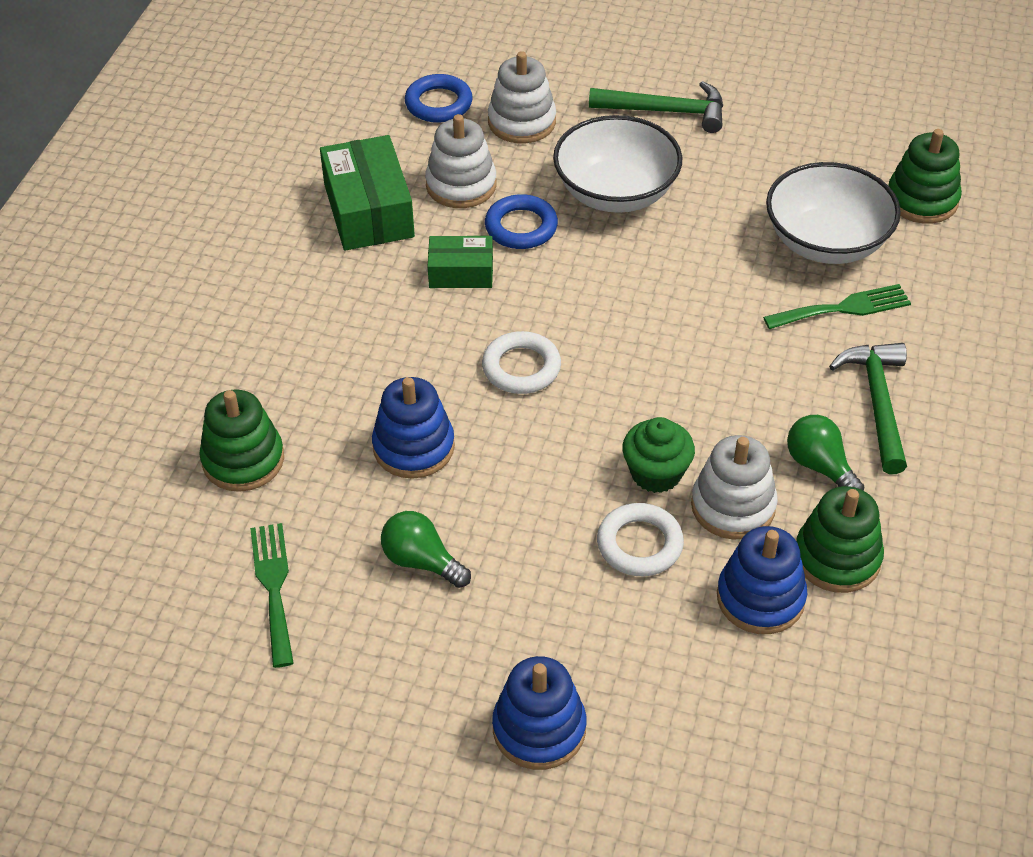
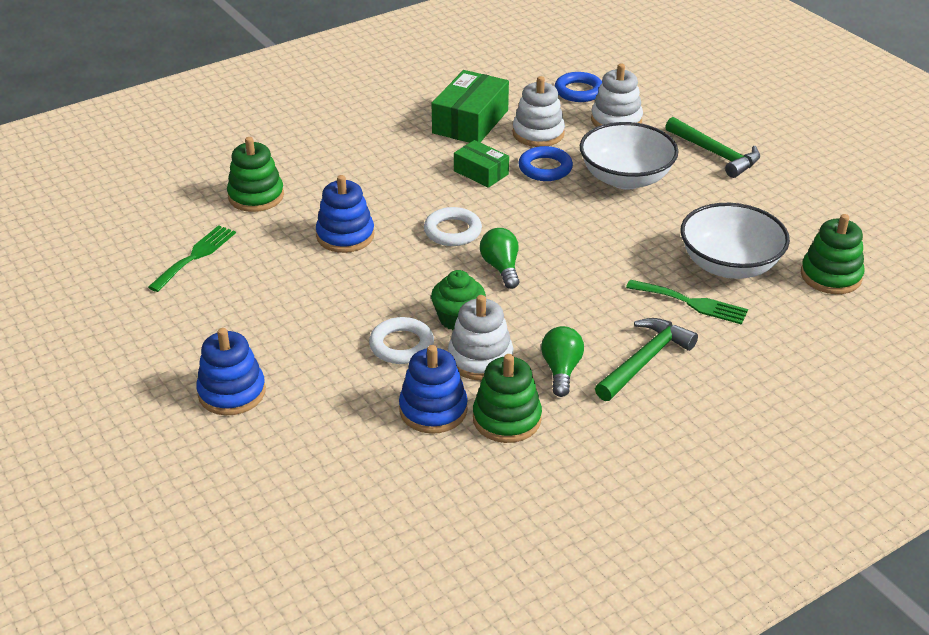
camera: 40 degrees right, 10 degrees down
green light bulb [381,511,471,588] -> green light bulb moved to [480,228,519,289]

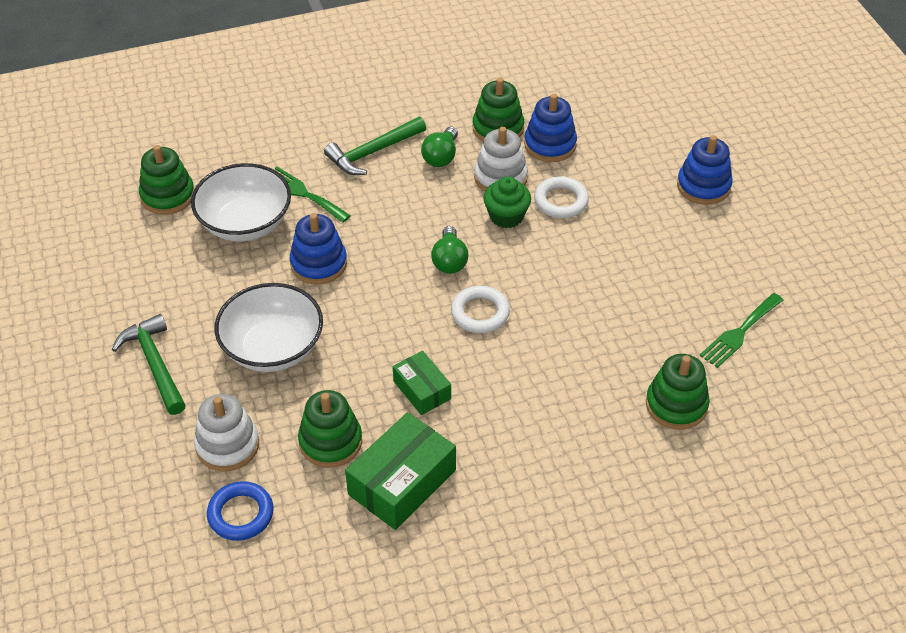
camera: 165 degrees left, 10 degrees up
blue stacking toy [316,175,374,253] -> blue stacking toy moved to [290,213,347,285]
white stacking toy [513,76,565,147] -> green stacking toy [298,390,362,468]
blue ring [518,146,573,181] -> none

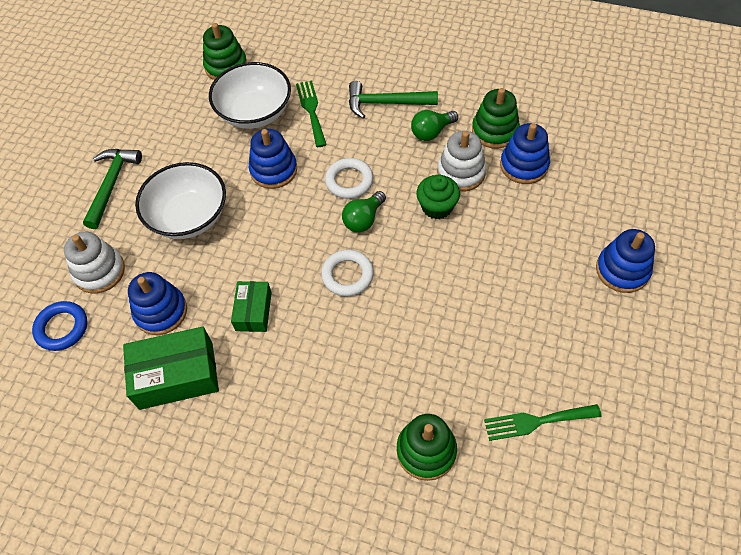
camera: 40 degrees right, 10 degrees up
green stacking toy [298,390,362,468] -> blue stacking toy [128,272,187,335]
white ring [534,176,589,218] -> white ring moved to [325,158,373,199]

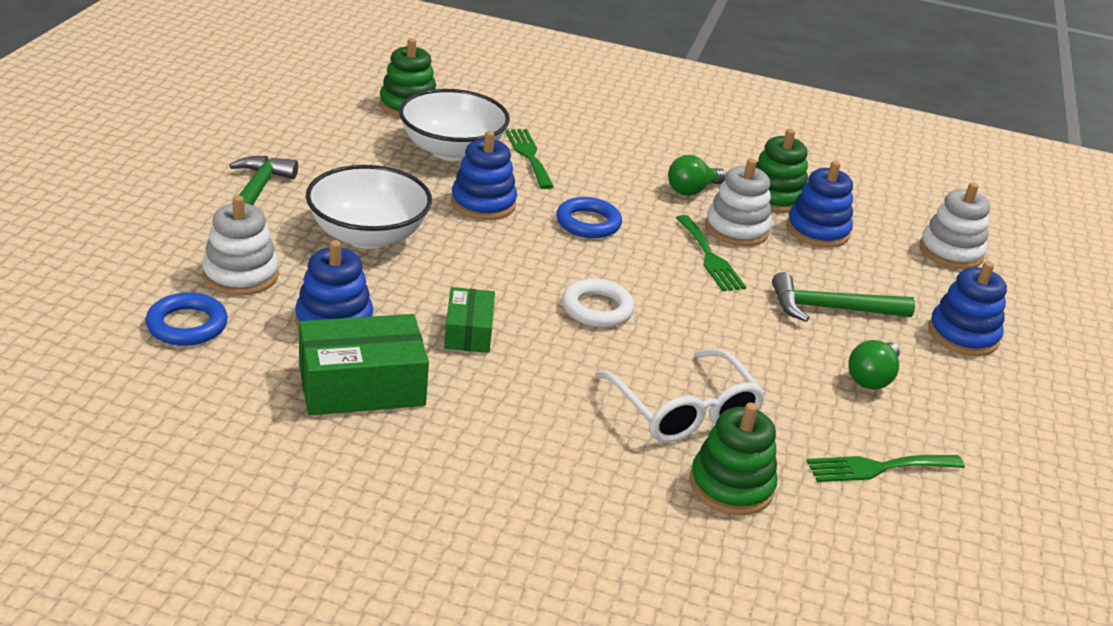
camera: 10 degrees left, 25 degrees down
white ring [325,158,373,199] -> blue ring [556,197,622,238]
green light bulb [342,191,386,232] -> green light bulb moved to [848,340,900,390]
green hammer [349,81,438,119] -> green hammer moved to [772,272,915,322]
green cupcake [416,175,460,219] -> green fork [676,215,746,291]
none -> white glasses [595,349,766,443]
none -> white stacking toy [920,182,990,269]

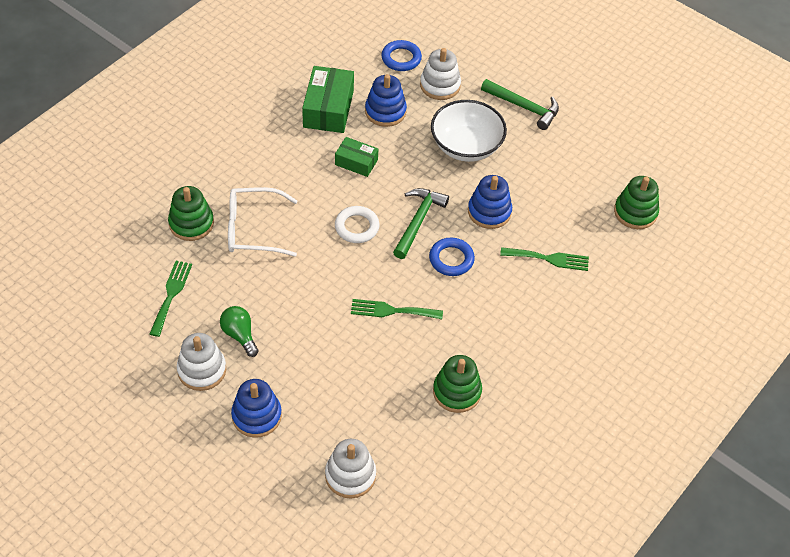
camera: 115 degrees right, 20 degrees up
white bowl [399,89,510,161] -> none
green light bulb [668,155,727,196] -> none
white stacking toy [705,159,772,246] -> white stacking toy moved to [177,333,226,391]
green hammer [772,272,915,322] -> green hammer moved to [393,188,449,259]
blue stacking toy [787,161,853,248] -> none

